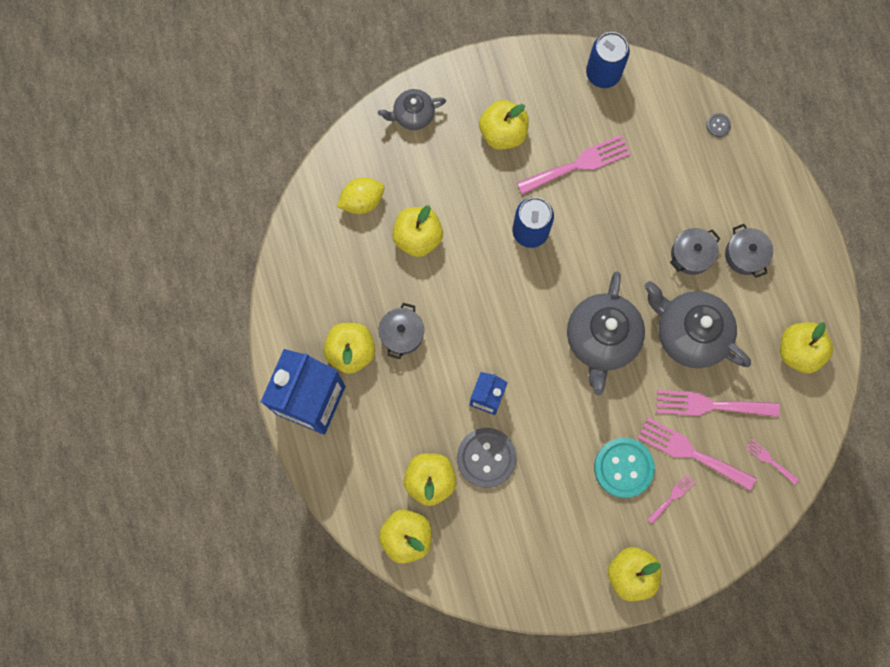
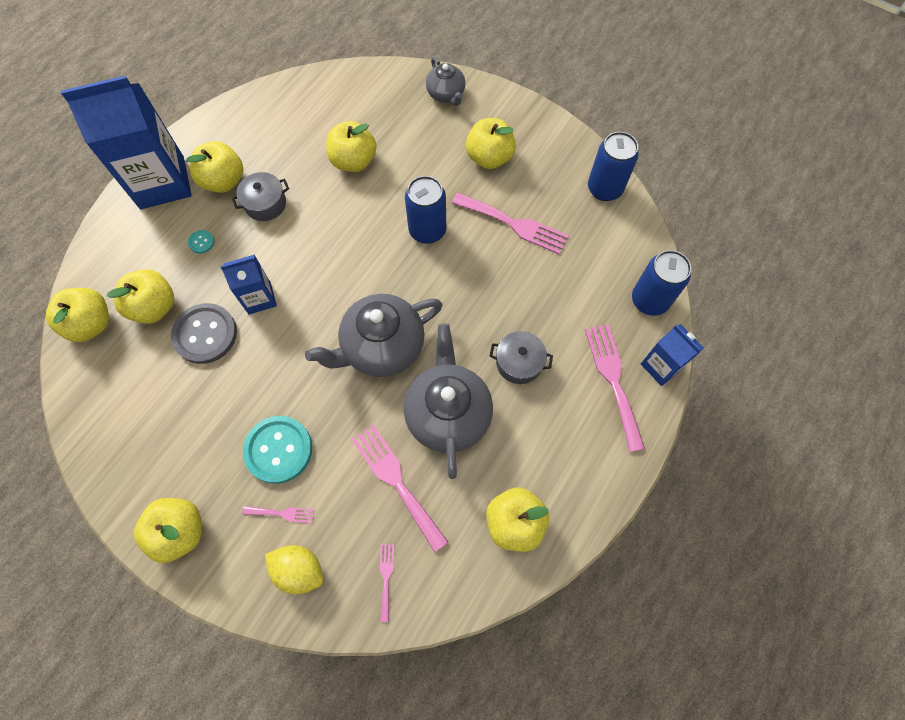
camera: 50 degrees right, 10 degrees down
yellow lemon [337,177,384,214] -> yellow lemon moved to [265,545,323,594]
grey teapot [378,89,446,130] -> grey teapot turned 150 degrees counterclockwise [426,57,466,106]
pink fork [637,417,756,491] -> pink fork moved to [585,324,645,452]
grey button [706,113,731,137] -> blue can [632,250,691,316]
grey pot [725,224,773,278] -> none
none -> turquoise button [188,230,214,253]
none -> blue carton [641,324,704,386]

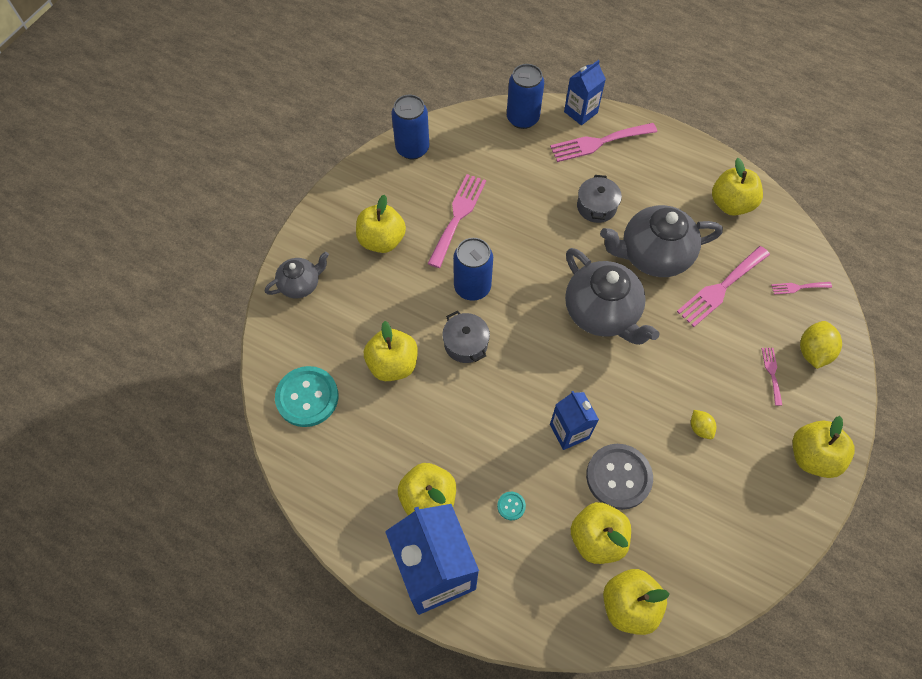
camera: 95 degrees left, 5 degrees down
grey pot [232,172,289,221] -> grey pot moved to [442,310,490,363]
turquoise button [243,416,312,484] -> turquoise button moved to [275,366,339,427]
none -> yellow lemon [691,410,716,439]

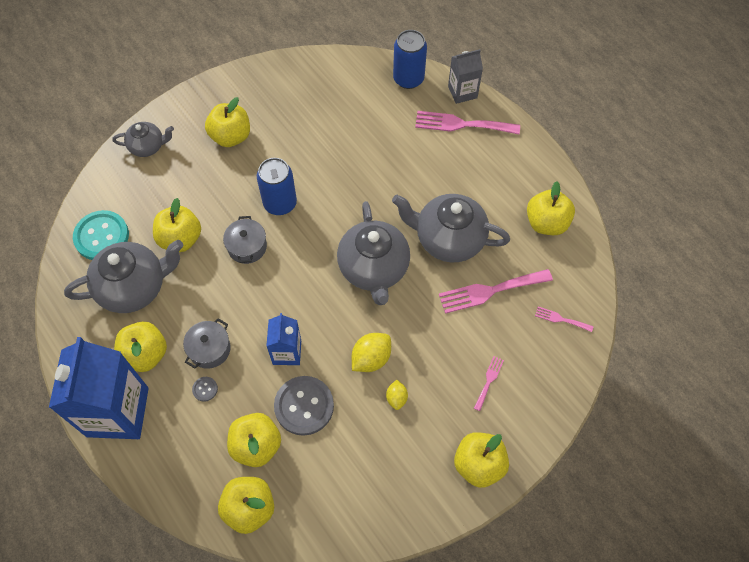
camera: 25 degrees right, 0 degrees up
blue can [392,95,429,159] -> none
pink fork [428,174,486,268] -> none
turquoise button [497,492,526,520] -> grey button [192,377,218,402]
blue carton [564,60,606,125] -> grey carton [448,49,483,104]
grey pot [577,175,622,223] -> grey pot moved to [183,318,231,369]
yellow lemon [800,321,842,369] -> yellow lemon moved to [352,333,391,372]
none -> grey teapot [64,240,184,313]

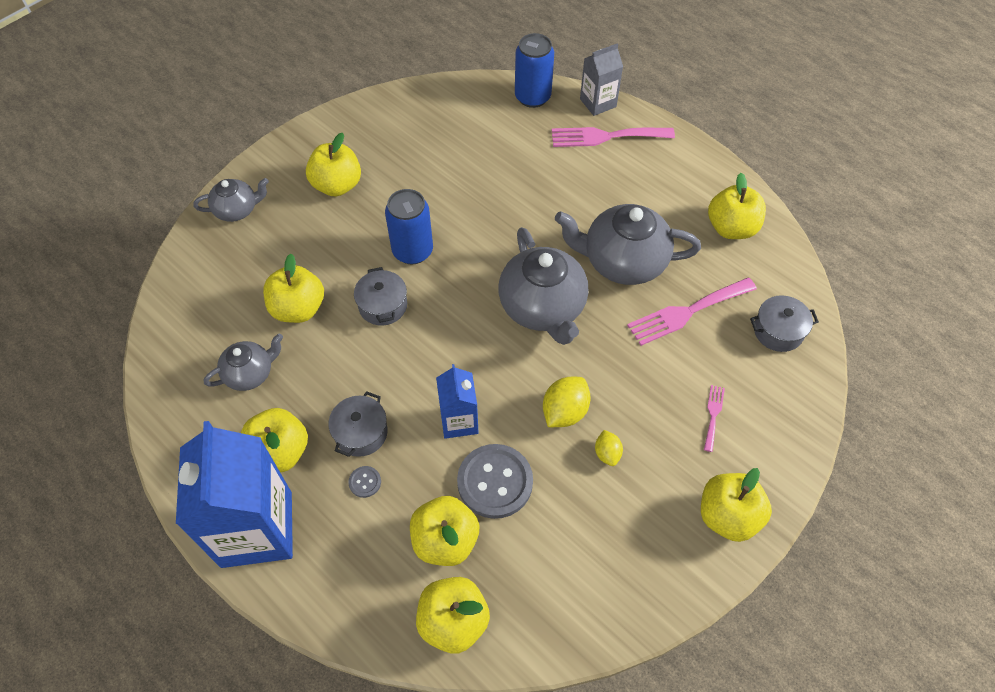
camera: 10 degrees left, 5 degrees down
grey teapot [64,240,184,313] -> grey teapot [204,334,283,391], size x0.56
turquoise button [73,210,129,260] -> none
pink fork [535,307,594,332] -> grey pot [750,295,819,352]

